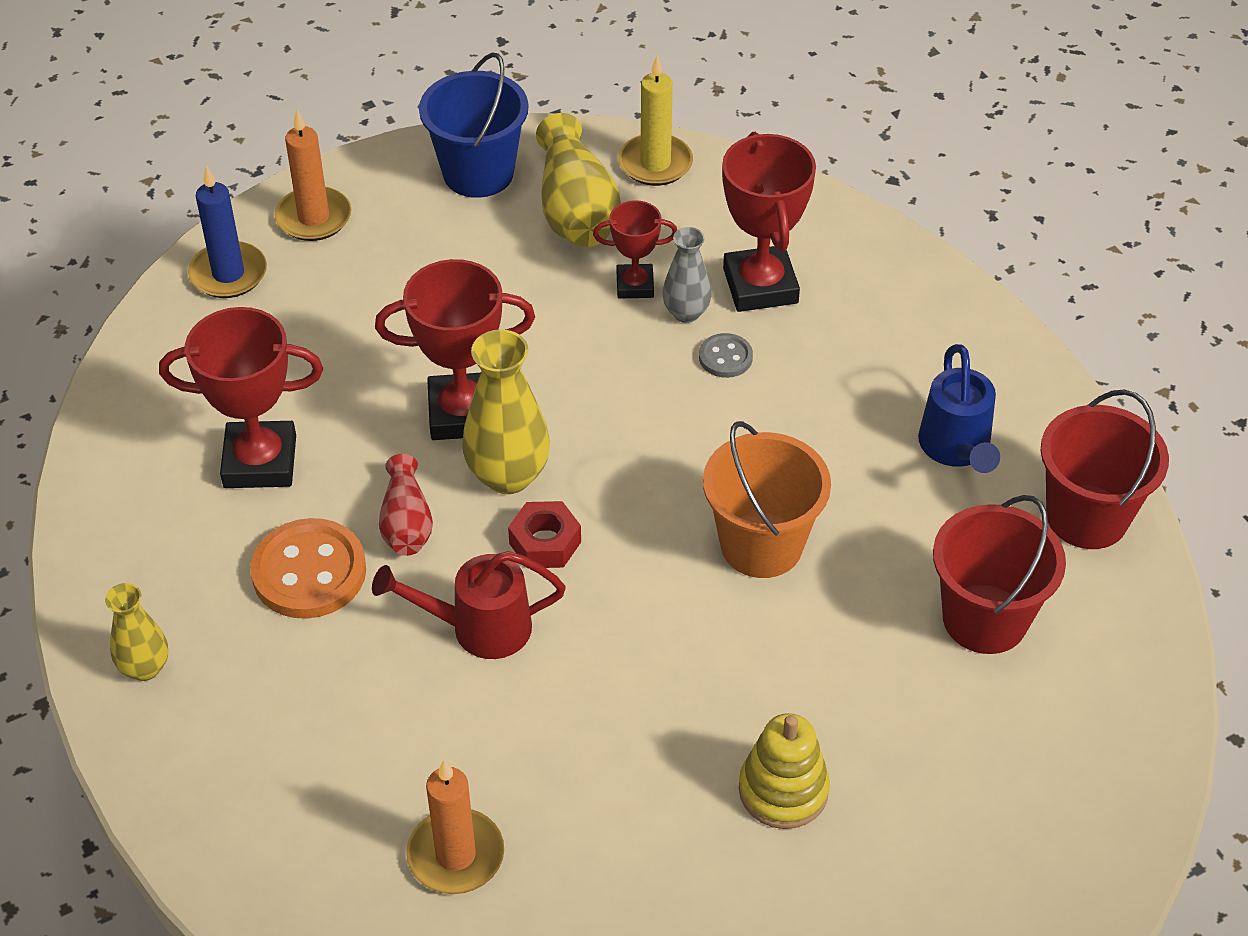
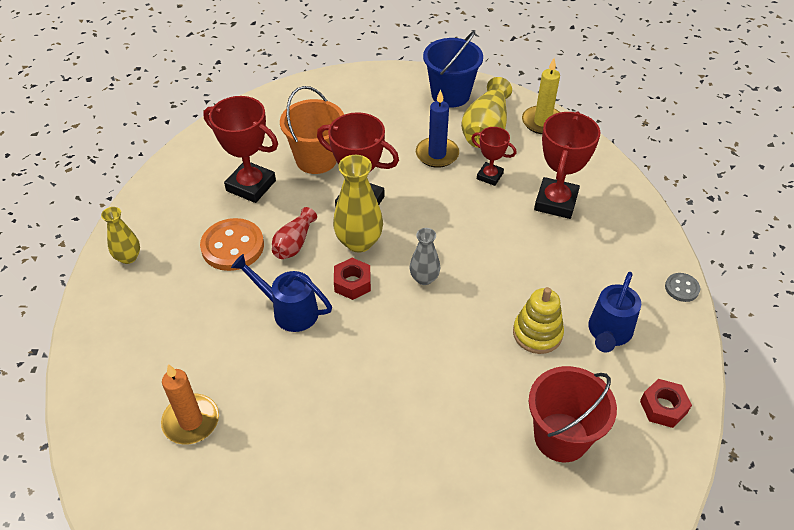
camera: 30 degrees right, 0 degrees up
blue candle [188,165,267,298] -> blue candle moved to [416,90,459,168]
orange candle [275,110,352,241] -> none
red watering can [372,551,566,659] -> blue watering can [231,254,332,332]
grey vase [663,227,712,323] -> grey vase moved to [410,228,440,285]
grey button [699,333,753,378] -> grey button moved to [665,273,700,302]
orange bucket [703,421,831,578] -> orange bucket moved to [280,86,344,174]
yellow stacking toy [739,713,830,829] -> yellow stacking toy moved to [513,287,564,354]
red bucket [1041,390,1169,549] -> red nut [640,379,692,428]

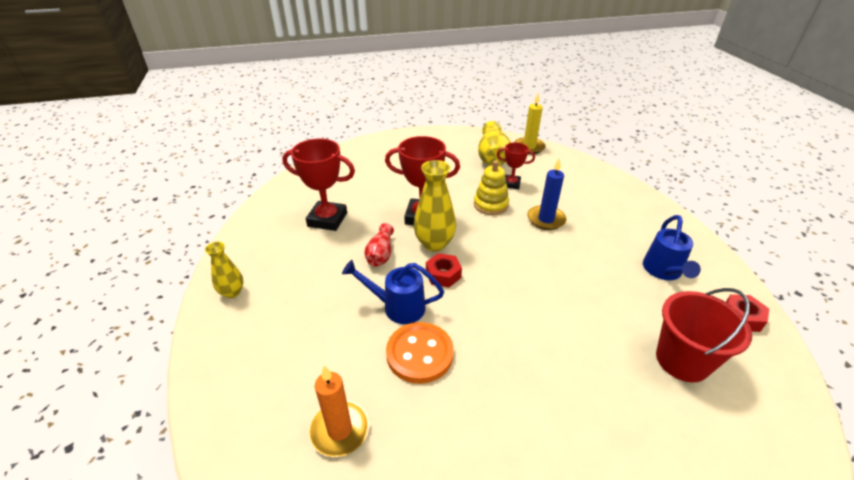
camera: 15 degrees left, 10 degrees down
orange button [200,218,264,271] -> orange button moved to [386,322,454,384]
orange bucket [280,86,344,174] -> none
grey vase [410,228,440,285] -> none
blue candle [416,90,459,168] -> blue candle moved to [527,159,566,230]
blue bucket [423,31,483,107] -> none
yellow stacking toy [513,287,564,354] -> yellow stacking toy moved to [474,160,509,215]
red trophy [534,111,600,219] -> none
grey button [665,273,700,302] -> none

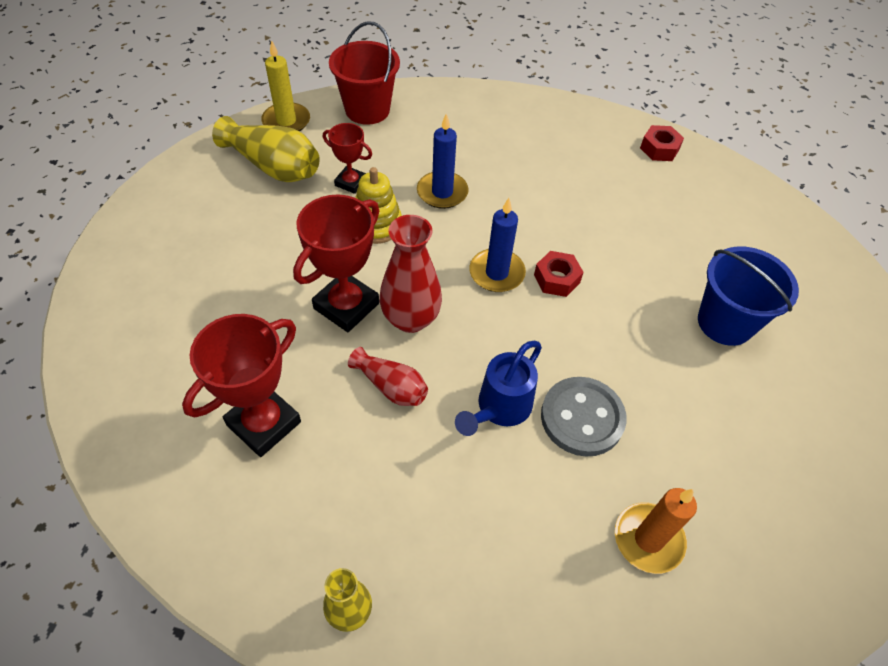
camera: 65 degrees left, 15 degrees up
orange button [386,322,454,384] -> grey button [541,377,627,457]
yellow vase [414,160,456,252] -> red vase [380,215,442,333]
red nut [426,253,462,287] -> red nut moved to [534,251,584,297]
red trophy [497,142,535,189] -> red trophy turned 75 degrees clockwise [323,123,372,194]
blue watering can [643,215,701,280] -> none
red bucket [656,288,752,383] -> red bucket moved to [329,21,400,125]
none -> blue candle [469,198,526,292]
none -> blue bucket [698,247,799,346]

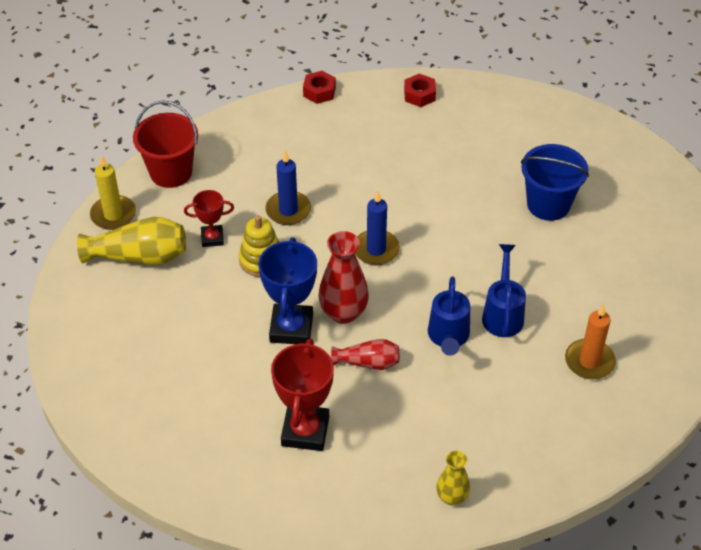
camera: 30 degrees left, 5 degrees down
red trophy [293,195,379,332] -> blue trophy [259,238,317,344]
red nut [534,251,584,297] -> red nut moved to [303,71,336,104]
grey button [541,377,627,457] -> blue watering can [482,244,526,337]

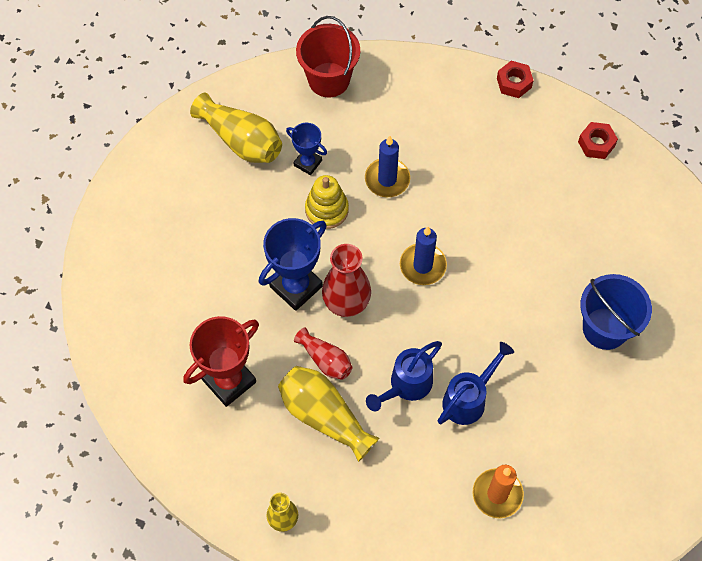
camera: 40 degrees right, 15 degrees up
yellow candle [90,155,136,230] -> none
red trophy [184,190,234,247] -> blue trophy [286,123,327,175]
none -> yellow vase [278,366,379,462]

